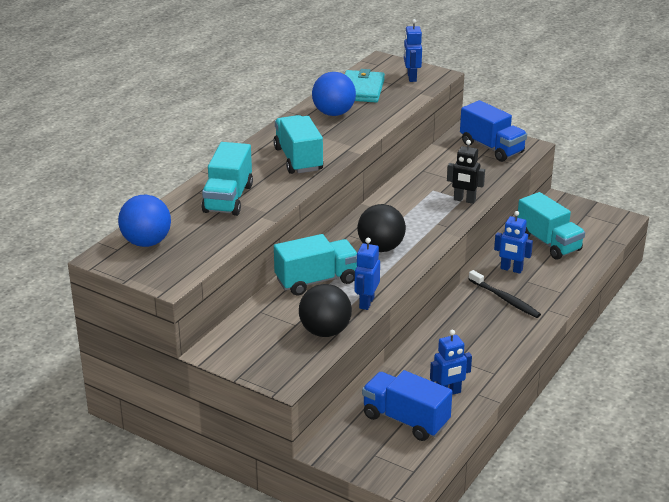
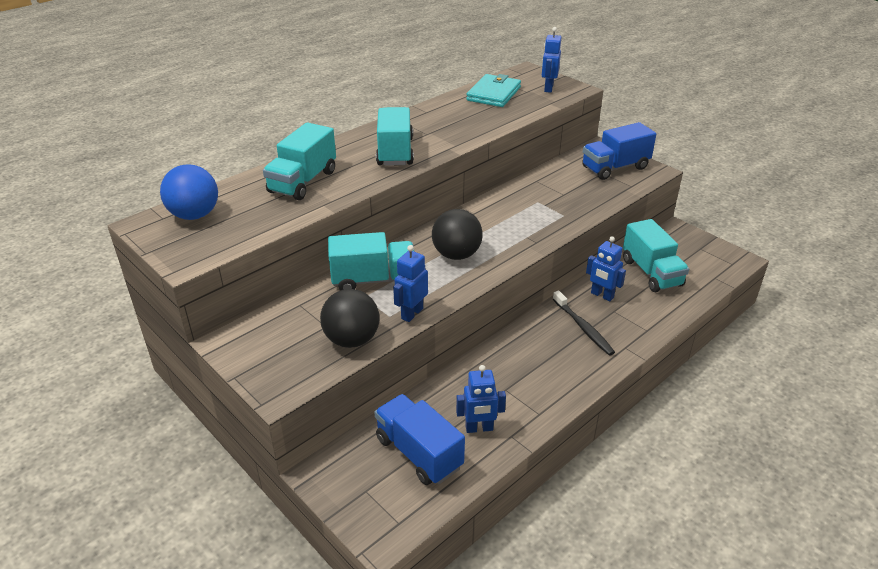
camera: 15 degrees right, 5 degrees up
blue ball [312,72,356,116] -> none
black robot [447,140,485,204] -> none
blue truck [460,100,527,162] -> blue truck turned 90 degrees clockwise [582,122,656,180]

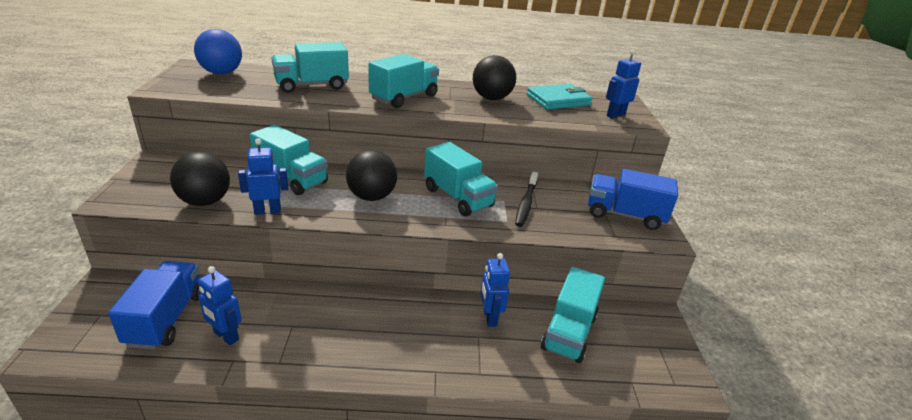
camera: 40 degrees right, 5 degrees down
black toothbrush [553,291,615,355] -> black toothbrush moved to [515,172,538,227]
none -> turquoise truck [424,142,498,216]
none -> black ball [473,55,516,100]

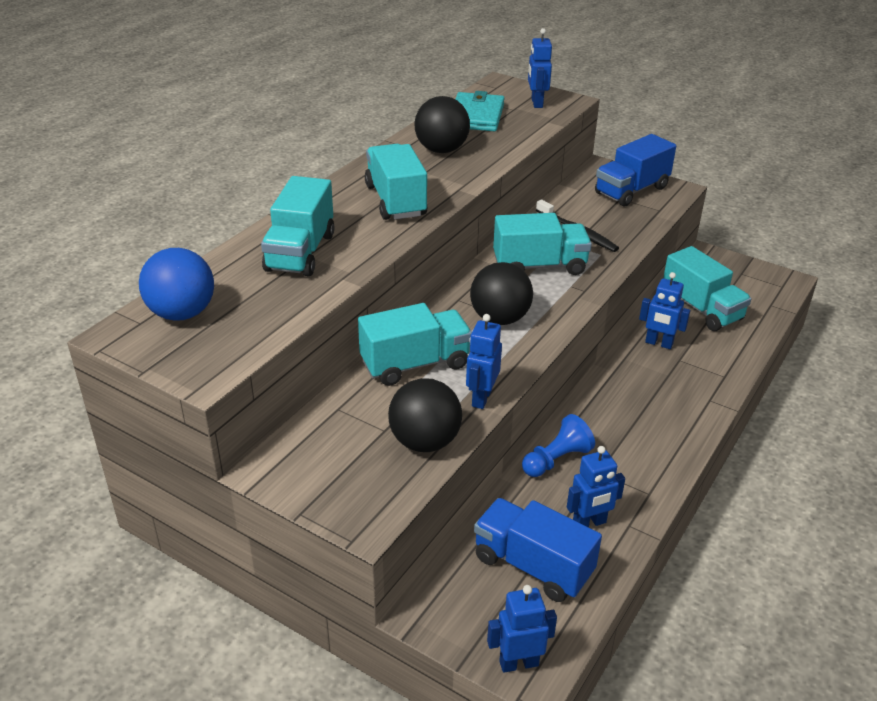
camera: 55 degrees left, 5 degrees up
none -> blue robot [487,585,557,673]
none -> blue pawn [522,414,595,477]

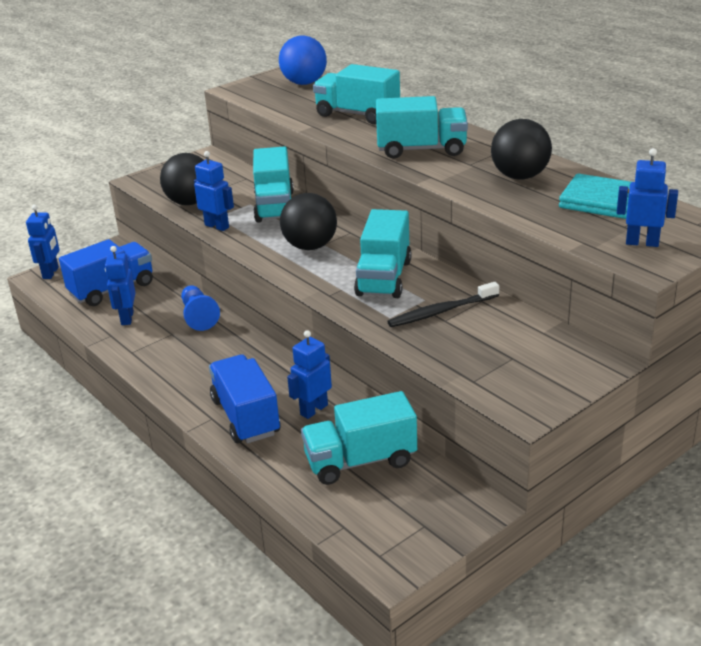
camera: 110 degrees right, 5 degrees down
blue truck [595,134,676,207] -> blue truck moved to [209,355,280,443]

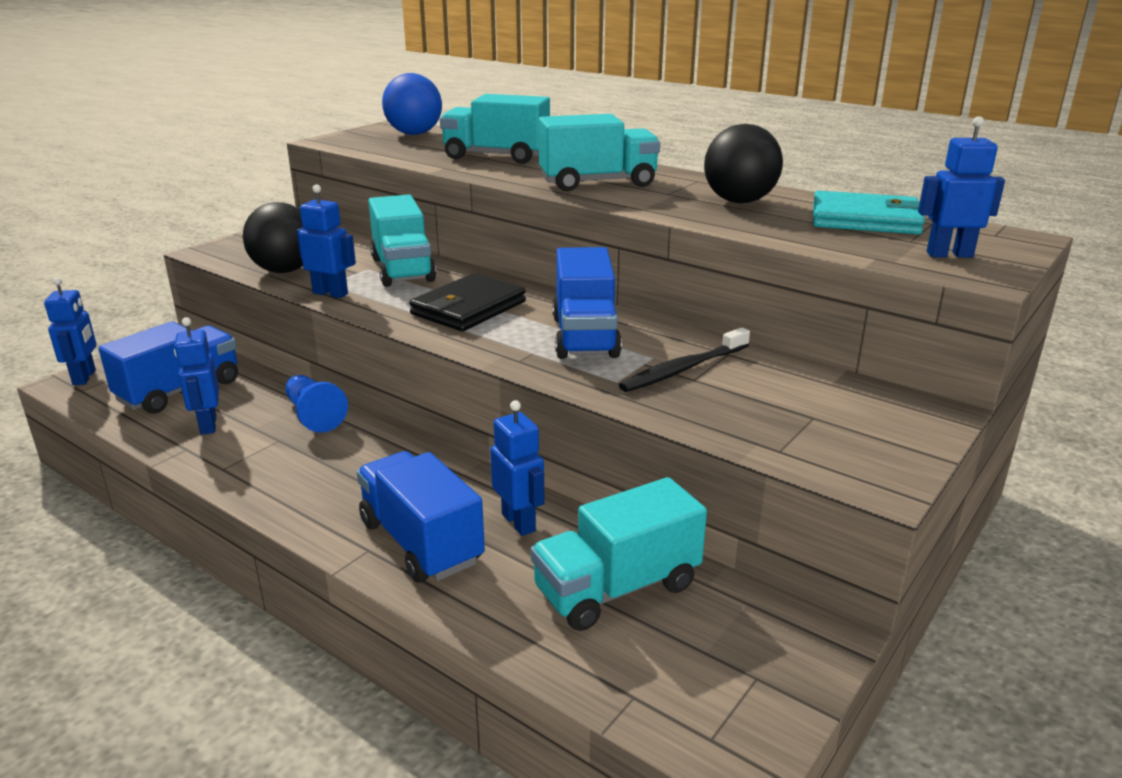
camera: 15 degrees left, 5 degrees down
black ball [280,193,337,250] -> black wallet [409,273,526,331]
blue robot [287,330,332,419] -> blue robot turned 120 degrees clockwise [490,400,544,536]
turquoise truck [354,209,412,298] -> blue truck [552,247,622,359]

